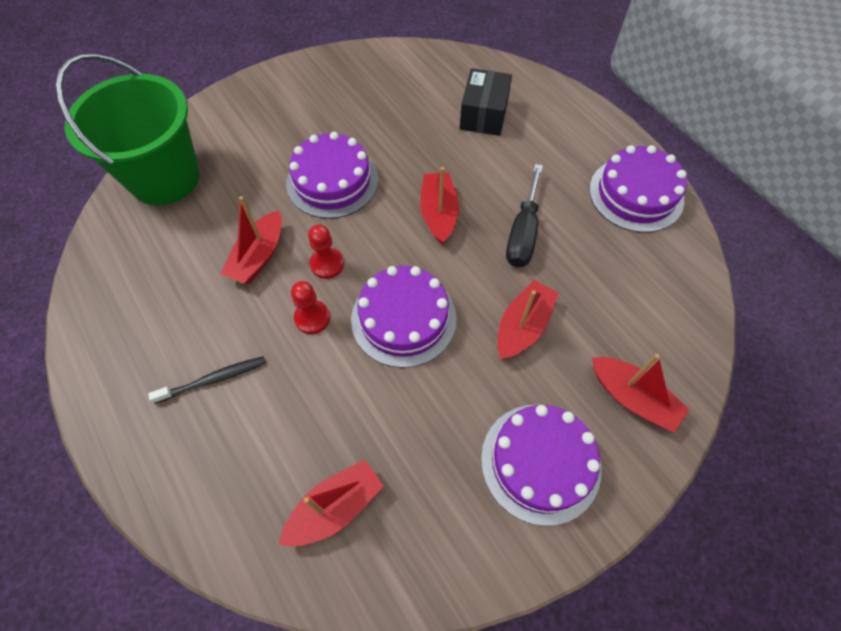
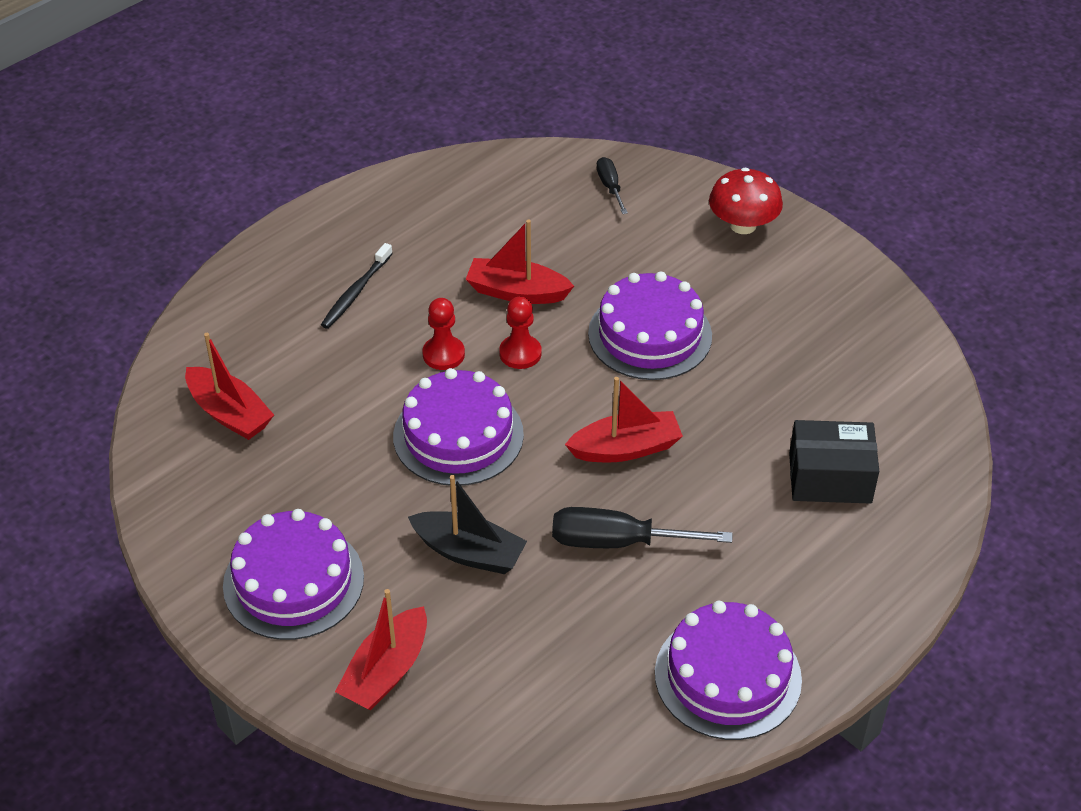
camera: 80 degrees right, 15 degrees down
green bucket [55,53,200,205] -> black screwdriver [597,157,628,214]
black toothbrush [148,356,266,404] -> black toothbrush turned 60 degrees clockwise [321,243,393,329]
red boat [497,280,559,359] -> black boat [408,475,527,574]
none -> red mushroom [709,168,783,234]

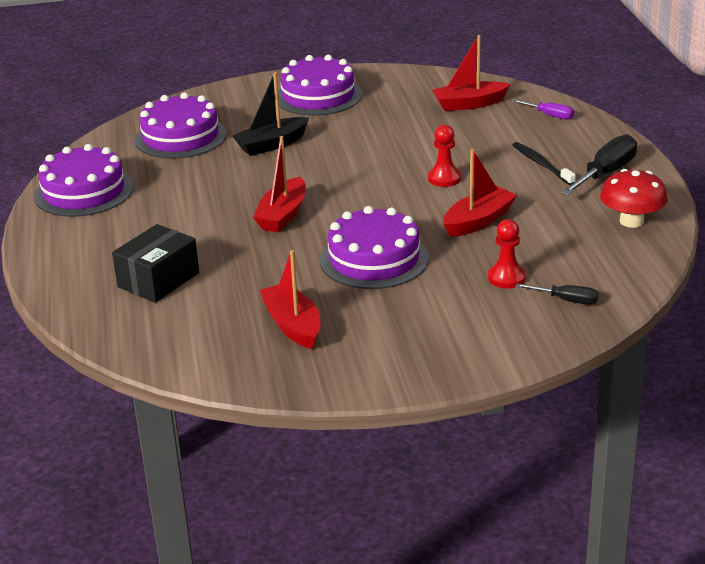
camera: 125 degrees right, 15 degrees down
red boat [335,589,427,710] -> red boat moved to [260,250,321,349]
purple cake [393,368,524,486] -> purple cake moved to [134,92,227,159]
red pawn [499,297,542,369] -> red pawn moved to [488,219,526,288]
black screwdriver [552,507,732,548] -> black screwdriver moved to [561,134,637,195]
red mushroom [709,168,783,234] -> red mushroom moved to [600,169,668,228]
none -> purple screwdriver [512,99,574,119]

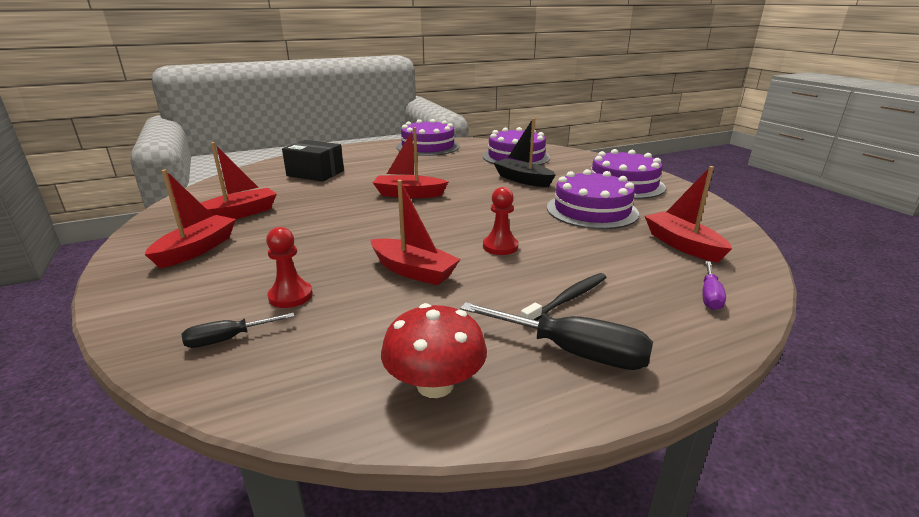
camera: 75 degrees right, 5 degrees down
purple cake [320,206,429,289] -> purple cake moved to [547,169,639,229]
black screwdriver [515,283,598,305] -> black screwdriver turned 60 degrees clockwise [182,313,295,348]
none -> red boat [145,170,236,268]

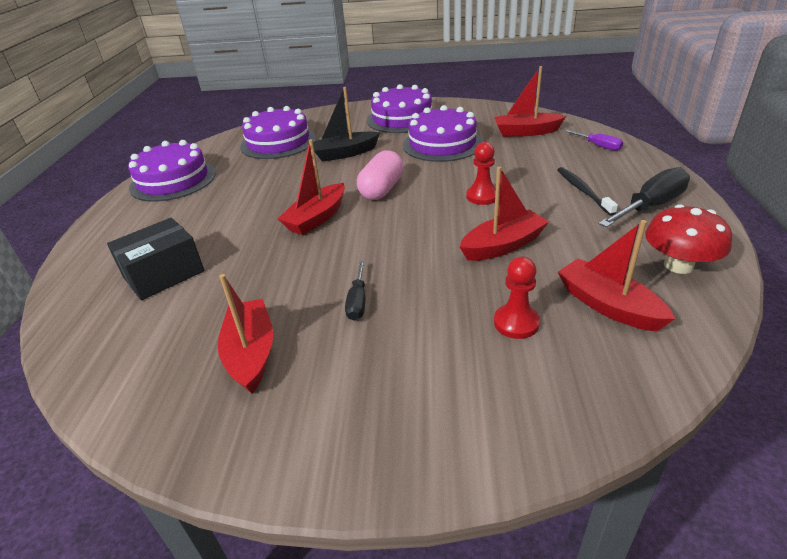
camera: 60 degrees left, 10 degrees up
red boat [145,170,236,268] -> red boat moved to [558,220,675,331]
black screwdriver [182,313,295,348] -> black screwdriver moved to [345,261,365,321]
none -> pink capsule [357,150,404,200]

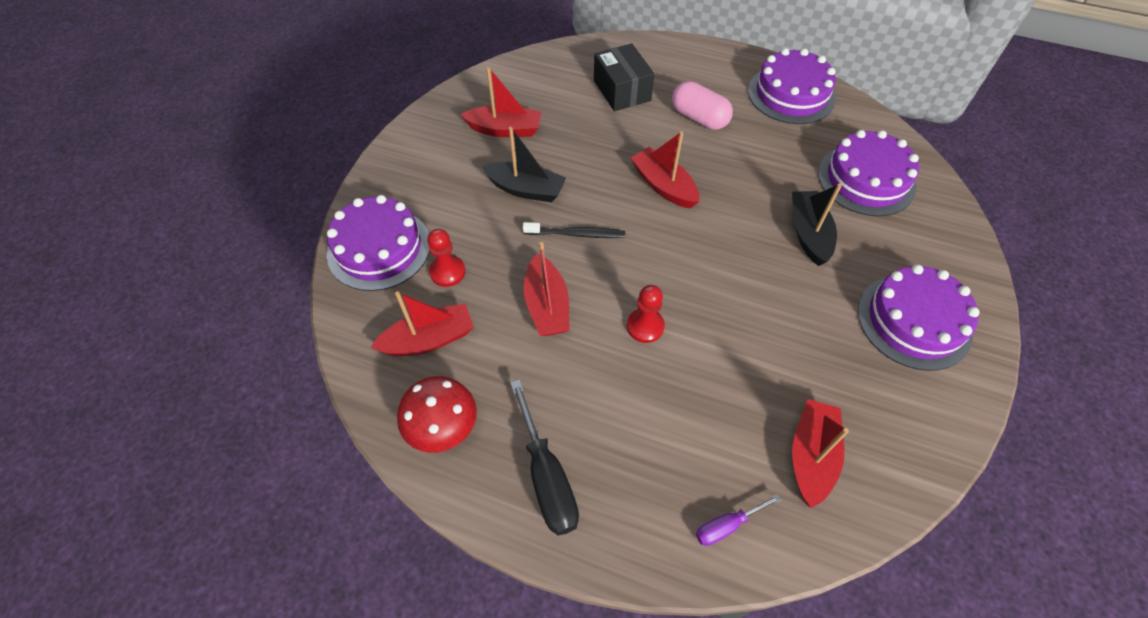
camera: 105 degrees right, 20 degrees up
black screwdriver [345,261,365,321] -> black boat [481,127,566,202]
pink capsule [357,150,404,200] -> pink capsule moved to [672,81,733,130]
purple cake [403,105,483,162] -> purple cake moved to [327,195,430,291]
black toothbrush [557,167,618,216] -> black toothbrush moved to [523,222,625,238]

